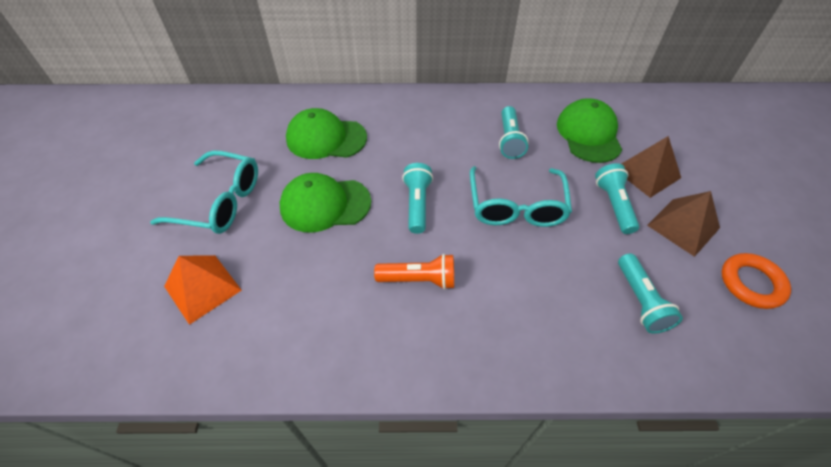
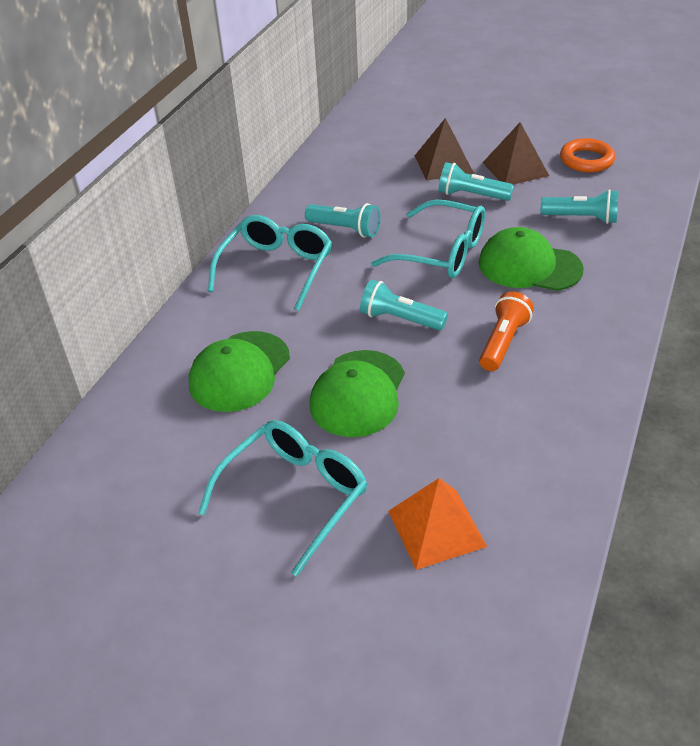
camera: 65 degrees left, 10 degrees down
green cap [557,98,622,163] -> green cap moved to [479,227,584,291]
none -> turquoise glasses [208,215,332,311]

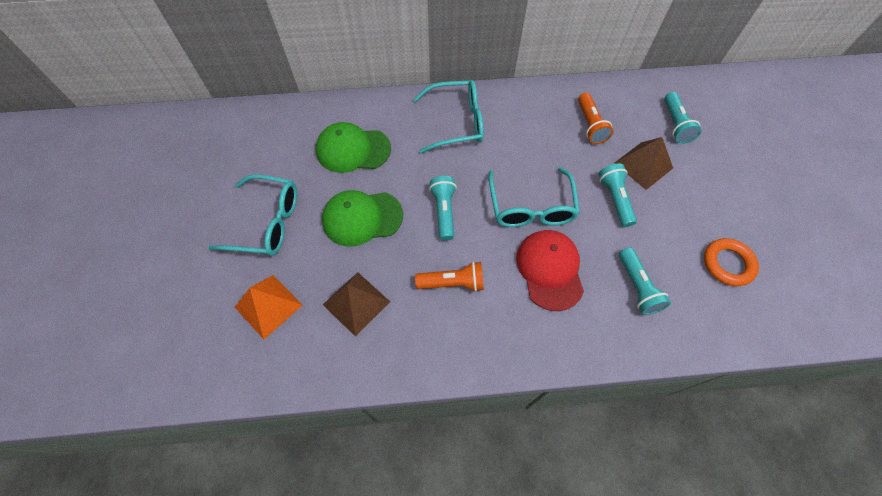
camera: 60 degrees right, 20 degrees up
turquoise flashlight [305,203,381,238] -> turquoise flashlight moved to [664,92,702,144]
green cap [479,227,584,291] -> red cap [516,230,584,311]
brown pyramid [482,122,549,185] -> brown pyramid moved to [323,272,390,336]
none -> orange flashlight [578,93,613,144]

